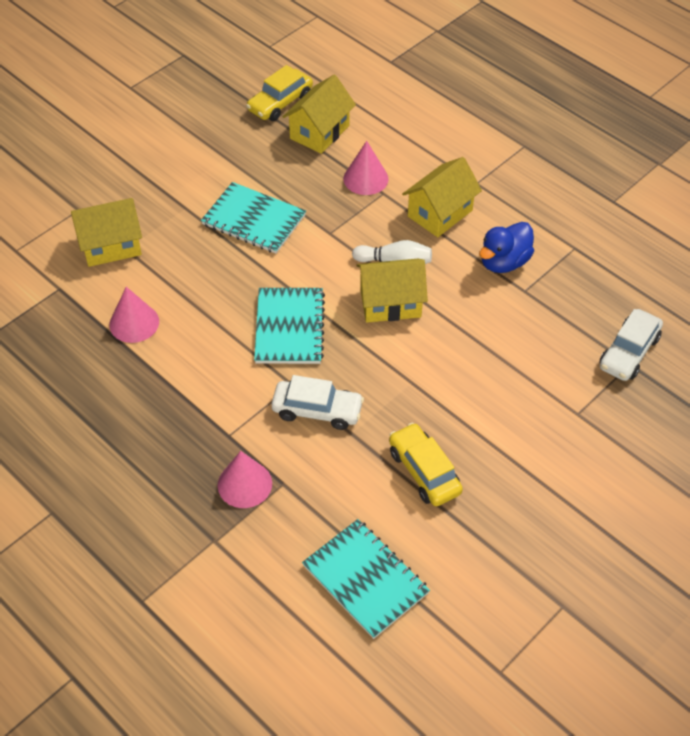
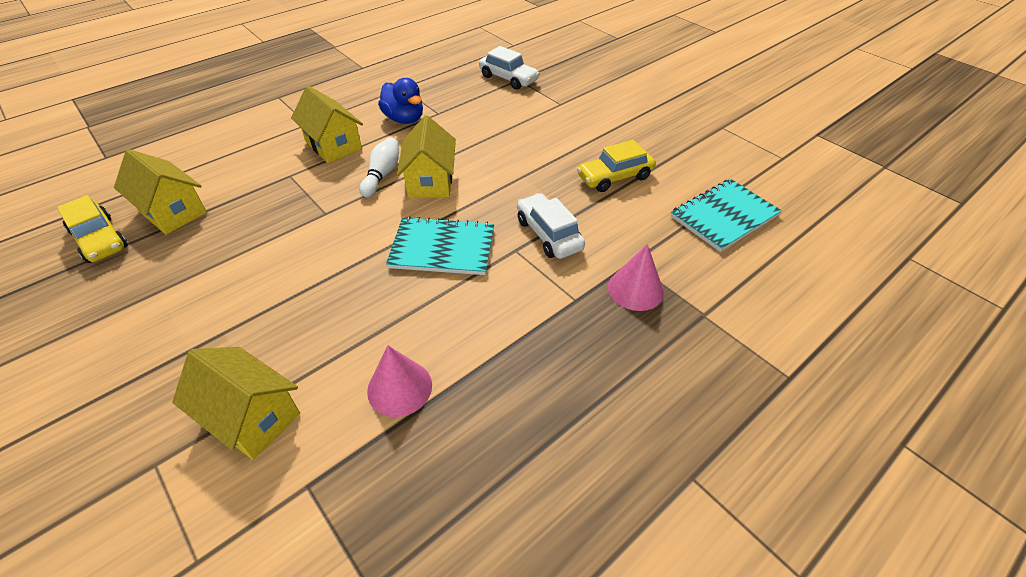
camera: 85 degrees left, 5 degrees down
yellow house [71,198,142,267] -> yellow house turned 45 degrees counterclockwise [172,347,300,460]
turquoise notebook [201,182,306,254] -> none
white car [271,375,364,430] -> white car turned 45 degrees counterclockwise [517,193,585,259]
pink cone [343,141,389,195] -> none

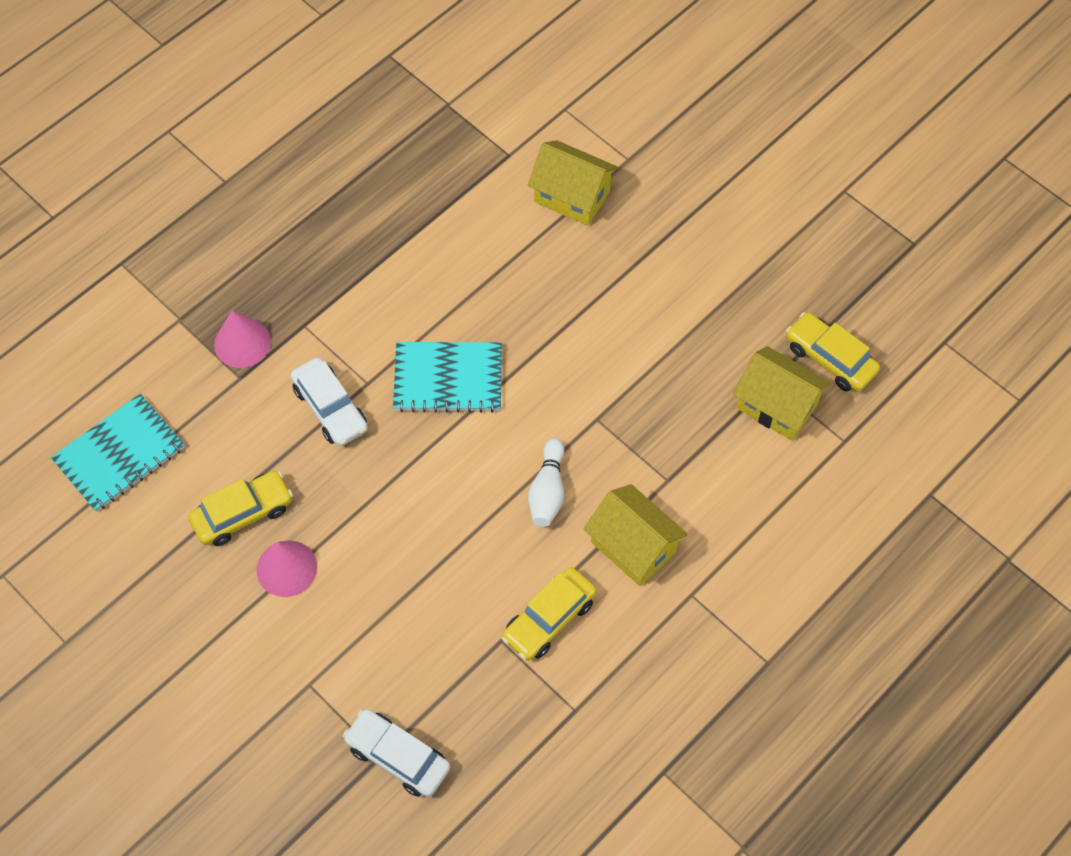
camera: 175 degrees right, 15 degrees up
pink cone [367,345,432,417] -> pink cone moved to [257,541,317,597]
blue duck [378,78,423,124] -> yellow car [502,567,597,661]
yellow house [397,115,456,198] -> none

